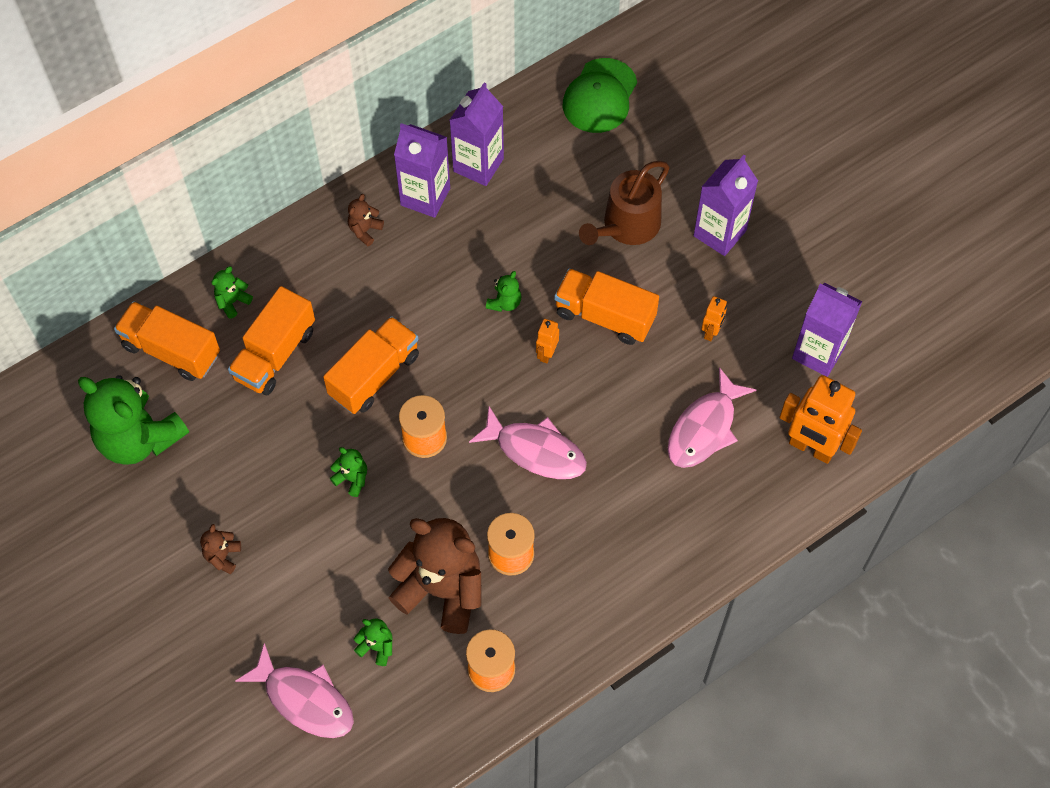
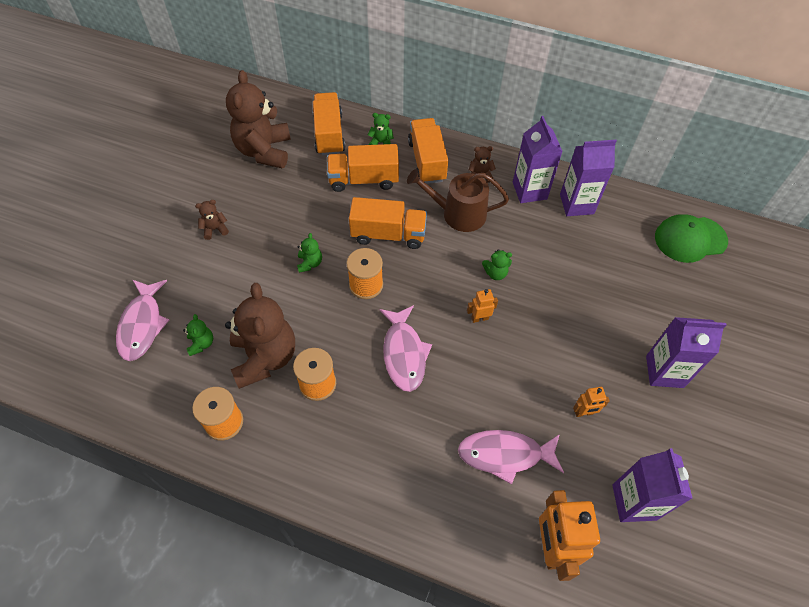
camera: 55 degrees right, 5 degrees down
green teddy bear [78,375,189,465] -> brown teddy bear [226,70,291,168]
orange truck [554,268,659,345] -> orange truck moved to [408,118,448,184]
brown watering can [579,161,670,245] -> brown watering can moved to [407,169,509,232]

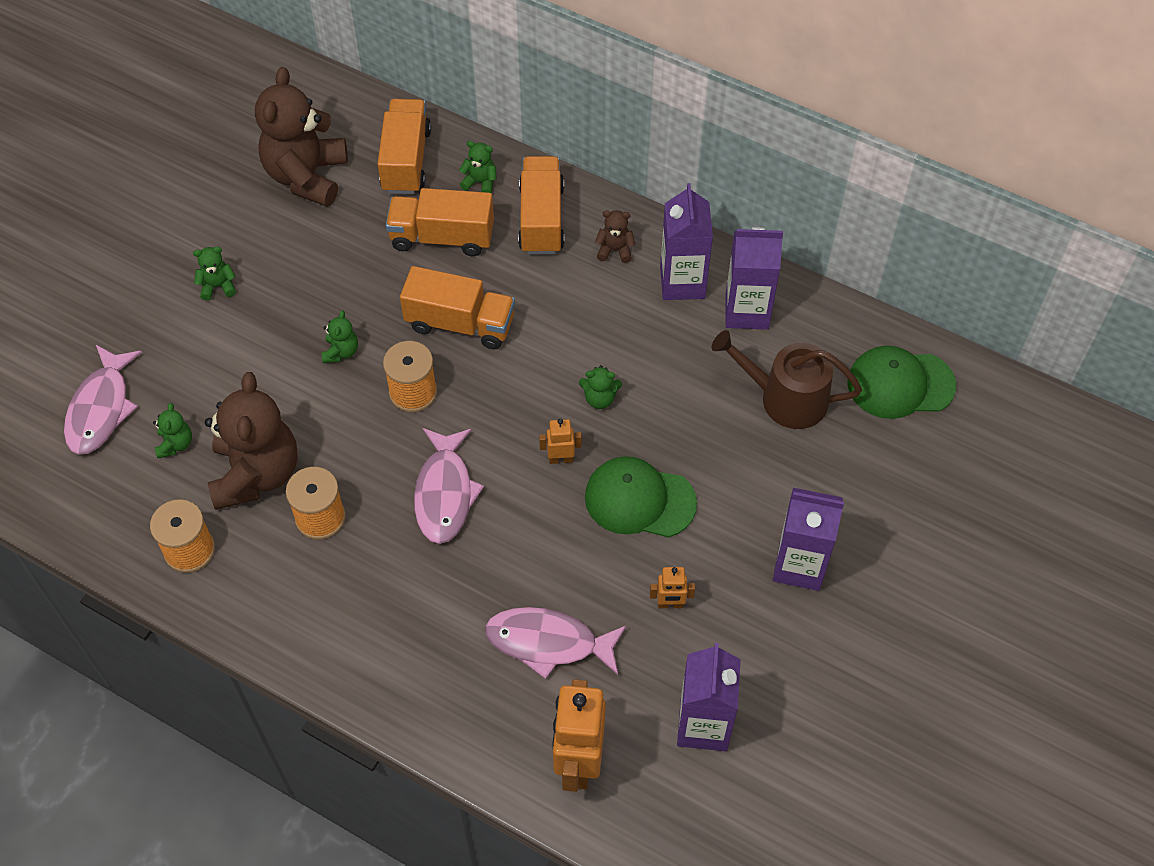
camera: 10 degrees right, 0 degrees up
brown teddy bear [195,200,229,240] -> green teddy bear [193,247,236,301]
brown watering can [407,169,509,232] -> brown watering can moved to [712,330,862,429]
none -> green cap [585,456,697,538]

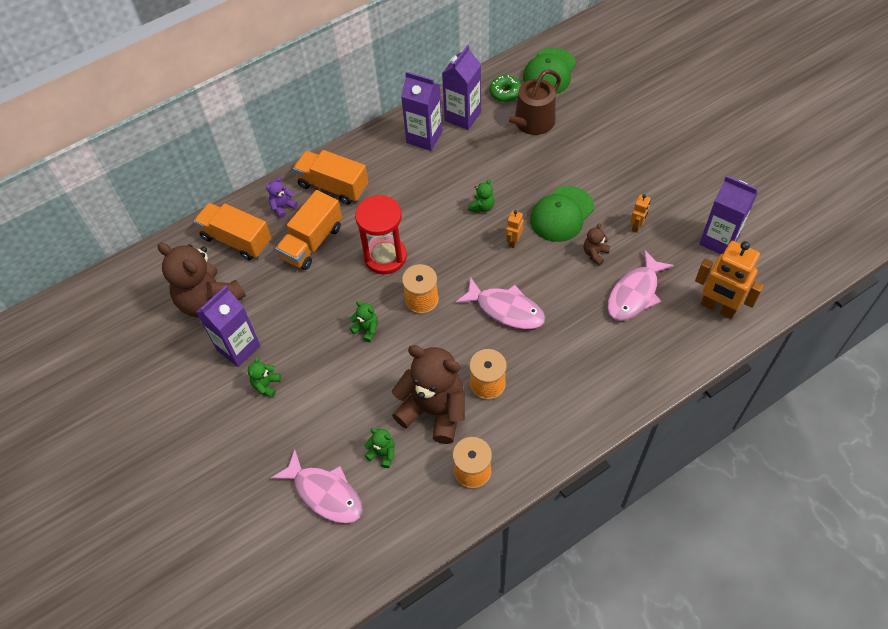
camera: 60 degrees left, 0 degrees up
orange truck [400,266,515,350] -> red hourglass [355,195,407,274]
green teddy bear [459,141,497,193] -> purple teddy bear [266,177,298,218]
brown teddy bear [595,210,635,263] -> brown teddy bear moved to [584,223,610,266]
purple carton [773,488,844,591] -> purple carton moved to [196,286,260,367]
none -> green donut [490,75,521,102]

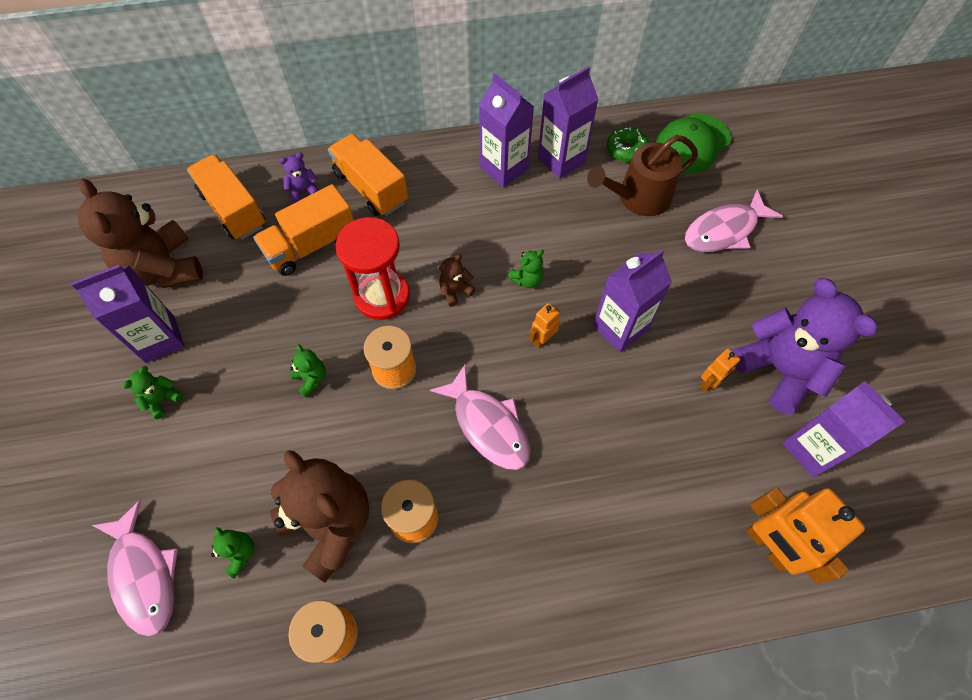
camera: 20 degrees right, 5 degrees up
green cap [530,186,594,242] -> purple carton [593,249,672,353]
brown teddy bear [584,223,610,266] -> brown teddy bear moved to [439,255,476,307]
pink fish [607,250,674,321] -> pink fish moved to [685,189,783,252]
none -> purple teddy bear [732,278,877,415]

